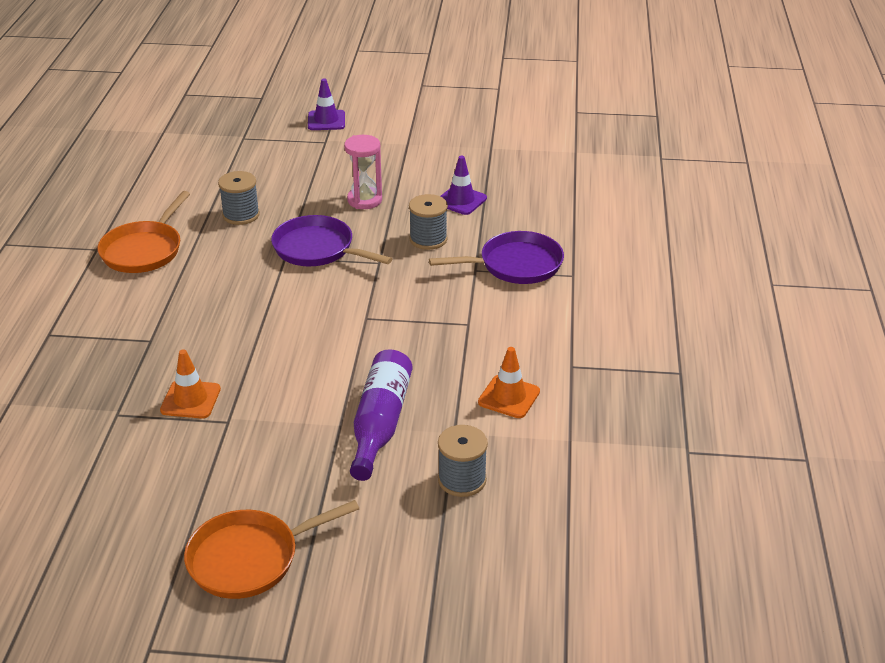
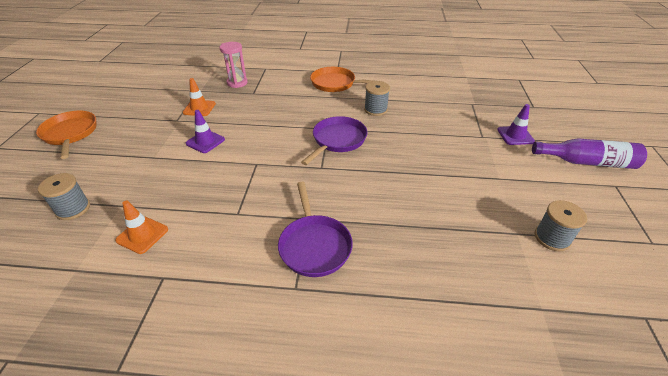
camera: 90 degrees right, 5 degrees up
pink hourglass [344,135,382,209] -> pink hourglass moved to [220,42,248,88]
purple bottle [350,349,412,481] -> purple bottle moved to [532,138,647,169]
grey spool [409,194,448,250] -> grey spool moved to [535,200,587,251]
purple traffic cone [440,156,487,215] -> purple traffic cone moved to [186,110,225,153]

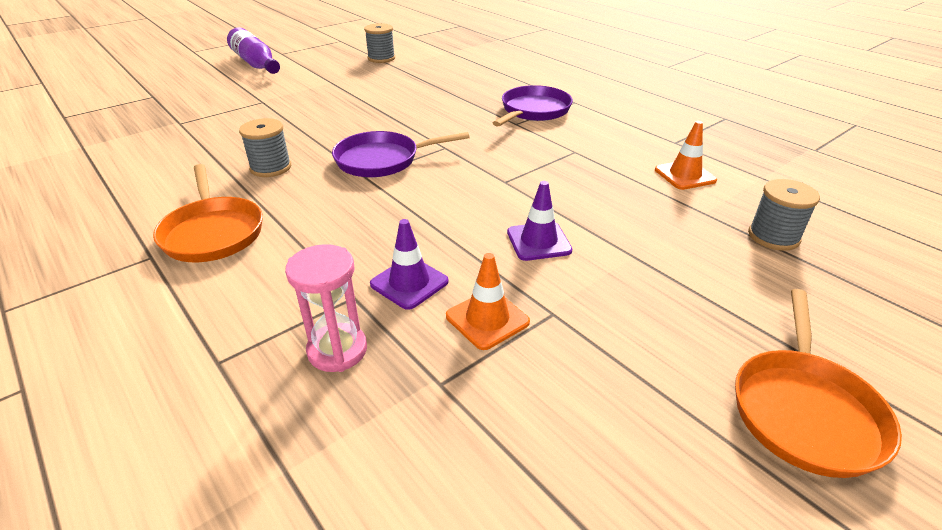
camera: 135 degrees left, 5 degrees down
purple traffic cone [497,104,535,145] -> purple traffic cone moved to [370,219,449,310]

